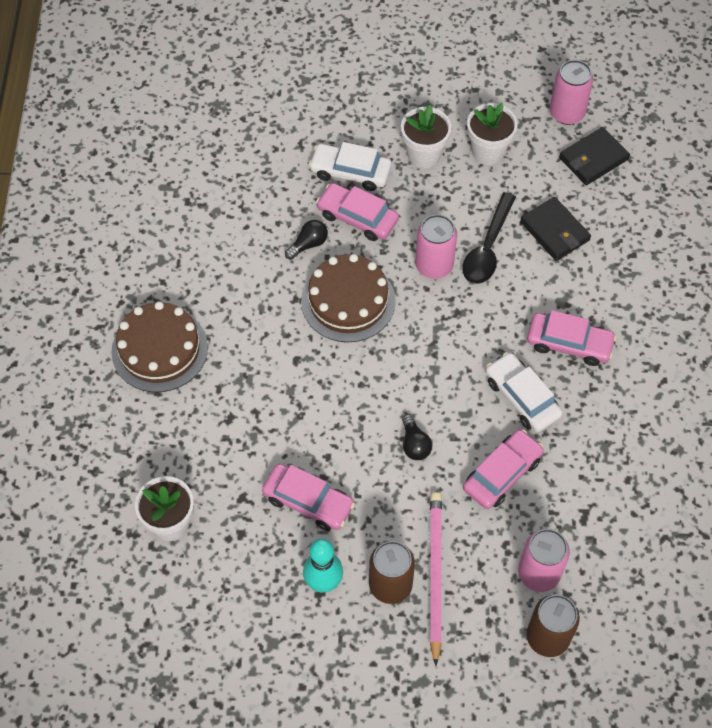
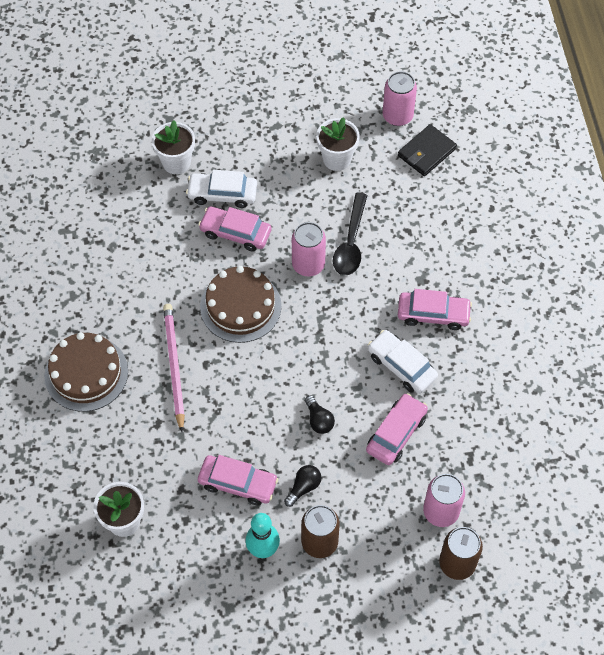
camera: 10 degrees left, 0 degrees up
black light bulb [285,220,328,260] -> black light bulb moved to [284,465,321,507]
white flower pot [401,105,451,168] -> white flower pot moved to [152,120,195,174]
pink pencil [430,492,442,666] -> pink pencil moved to [163,304,185,432]
black wallet [520,197,591,261] -> none

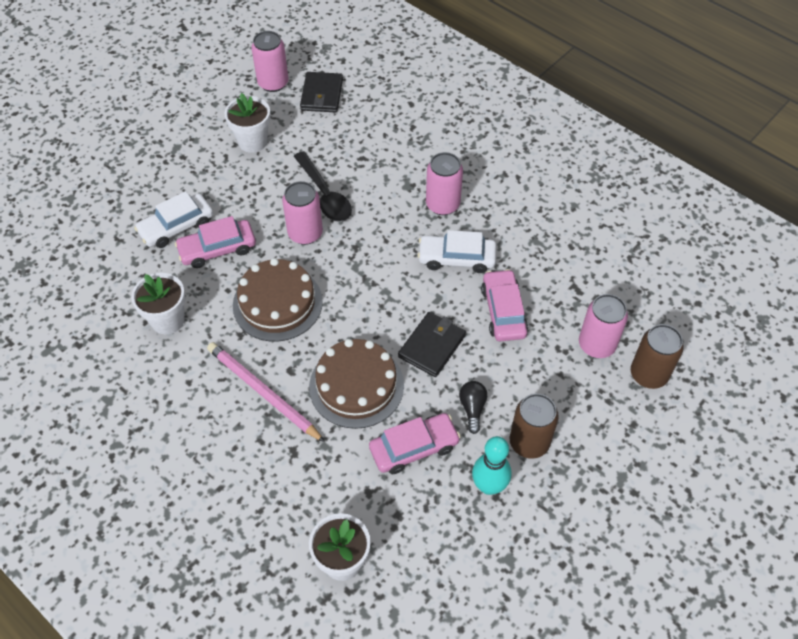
camera: 40 degrees left, 5 degrees down
brown cake [44,332,128,412] -> brown cake moved to [309,339,404,429]
white flower pot [152,120,195,174] -> white flower pot moved to [131,273,185,334]
black light bulb [305,395,335,434] -> black wallet [398,312,466,377]
pink car [398,289,472,330] -> pink can [426,152,463,215]

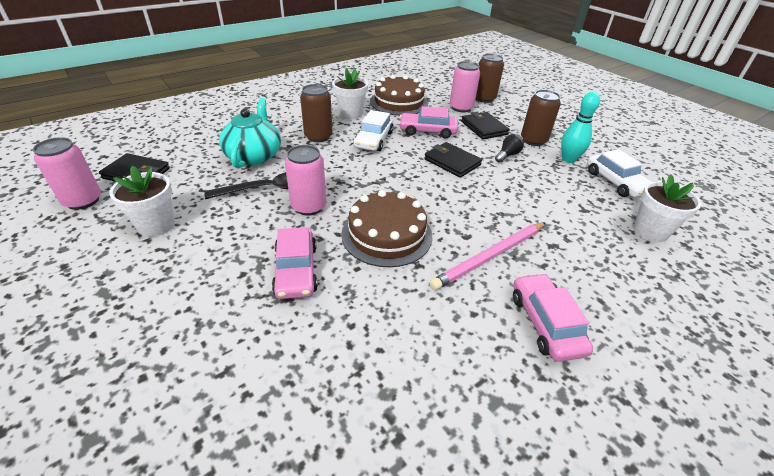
camera: 80 degrees left, 15 degrees down
white flower pot [131,273,185,334] -> white flower pot moved to [332,68,368,120]
white car [134,191,213,248] -> white car moved to [587,149,652,197]
brown cake [309,339,404,429] -> brown cake moved to [370,75,428,116]
pink car [369,413,461,474] -> pink car moved to [513,273,593,362]
pink can [426,152,463,215] -> brown can [300,84,333,142]
black light bulb [459,381,487,434] -> black light bulb turned 120 degrees clockwise [495,134,524,163]
none -> turquoise teapot [219,98,281,169]
none -> black wallet [461,112,510,139]

